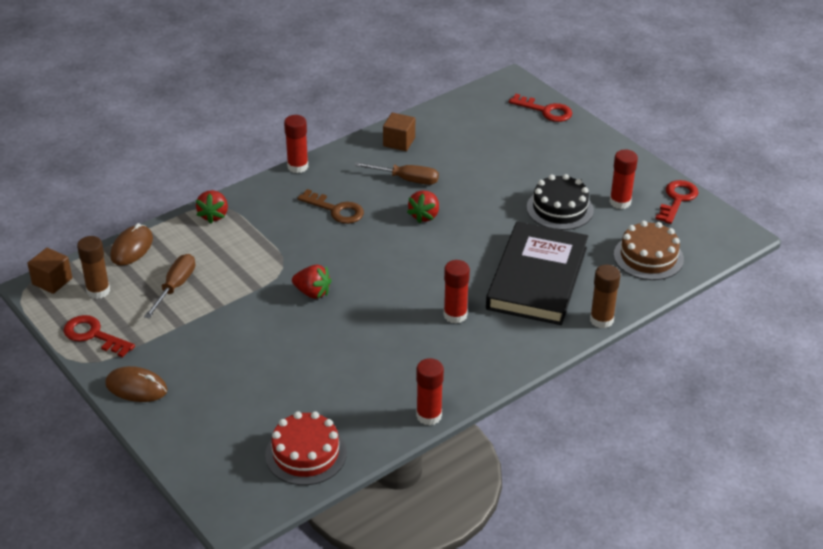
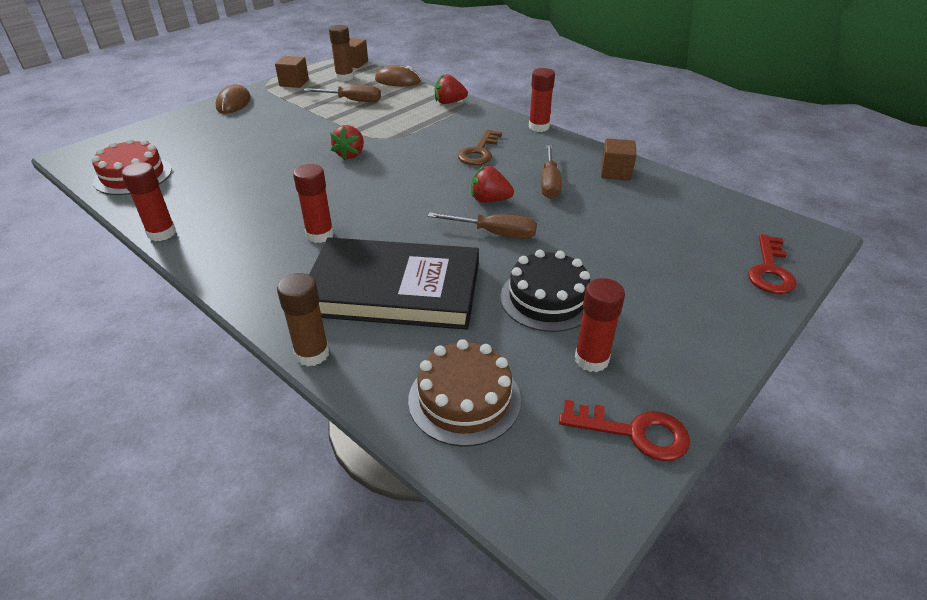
camera: 80 degrees right, 0 degrees up
red key [63,315,135,358] -> brown cube [275,56,309,88]
none -> brown screwdriver [428,212,537,239]

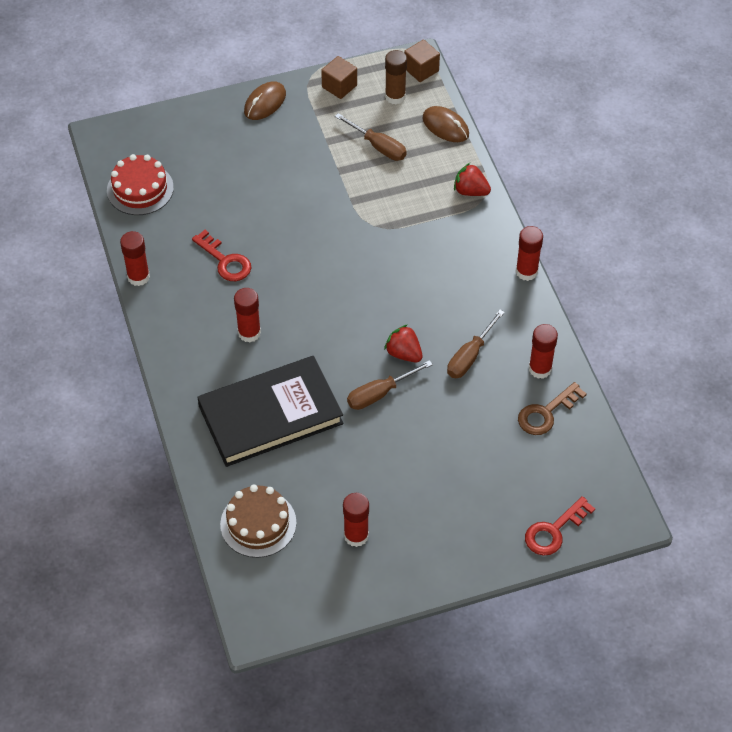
camera: 30 degrees right, 15 degrees up
brown glue stick [277,273,329,367] -> none
black book [309,237,479,330] -> black book turned 60 degrees counterclockwise [197,356,343,467]
red strawberry [330,125,364,160] -> none
brown screwdriver [428,212,537,239] -> brown screwdriver turned 105 degrees clockwise [347,360,433,410]
brown key [458,130,502,165] -> brown key moved to [518,382,587,435]
black cake [500,250,590,332] -> none
red key [559,400,690,461] -> red key moved to [192,230,251,281]
brown cube [601,139,636,181] -> red glue stick [529,324,558,379]

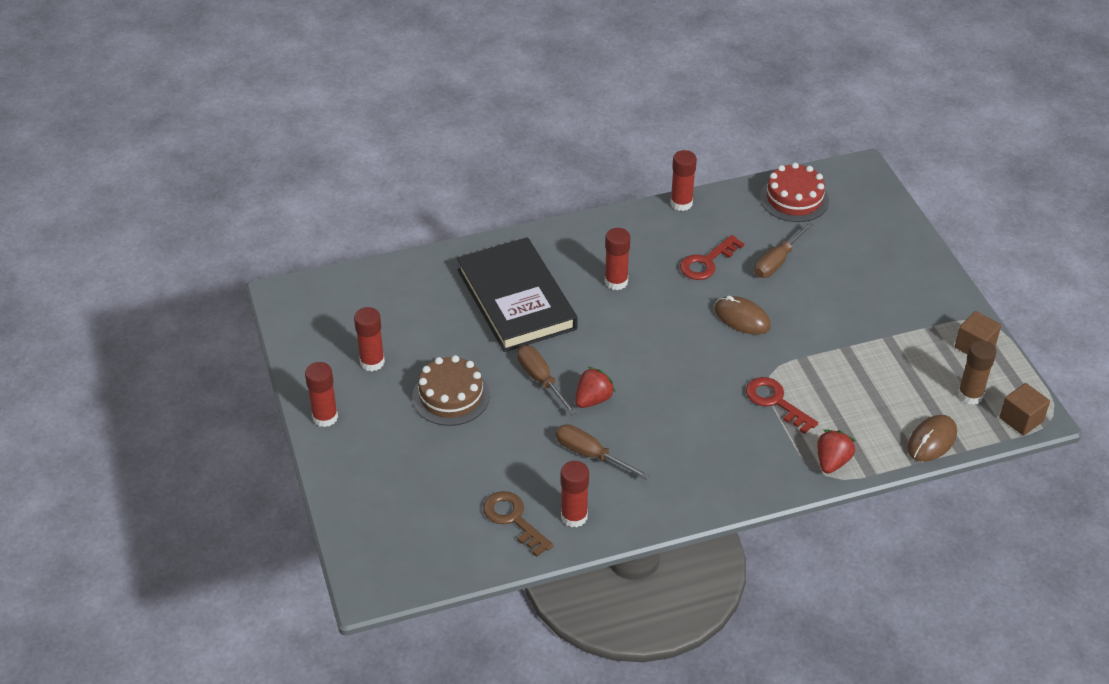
camera: 90 degrees right, 10 degrees down
brown cake [220,484,296,558] -> brown cake moved to [412,355,490,426]
brown mouse [244,81,286,120] -> brown mouse moved to [714,296,771,335]
brown screwdriver [335,113,406,161] -> brown screwdriver moved to [754,222,813,278]
red glue stick [516,226,543,281] -> red glue stick moved to [305,362,338,427]
red key [525,496,595,556] -> red key moved to [746,377,818,434]

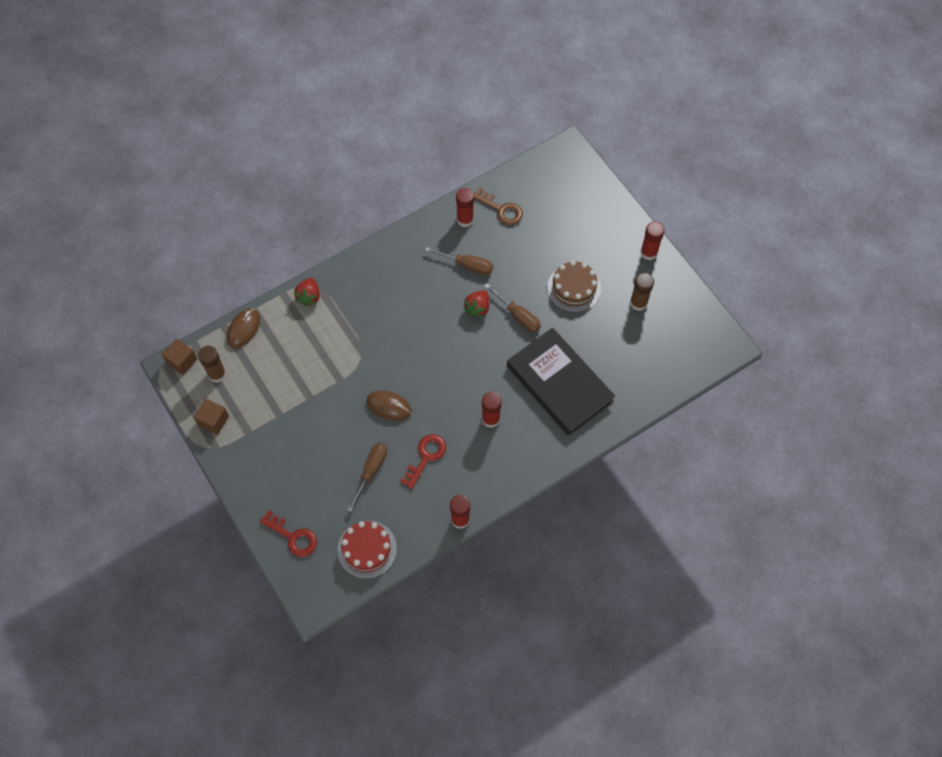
camera: 165 degrees right, 20 degrees up
red glue stick [354,307,385,371] -> brown glue stick [630,273,654,311]
red key [746,377,818,434] -> red key moved to [260,510,317,557]

